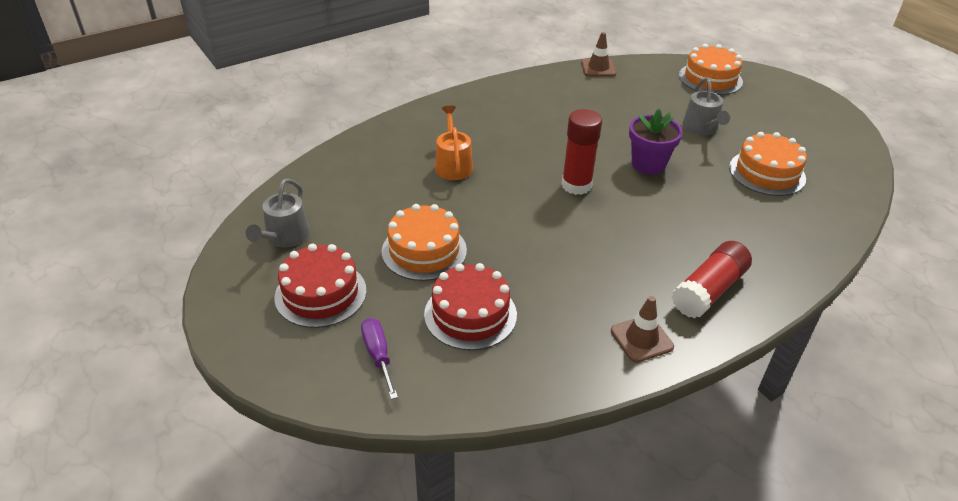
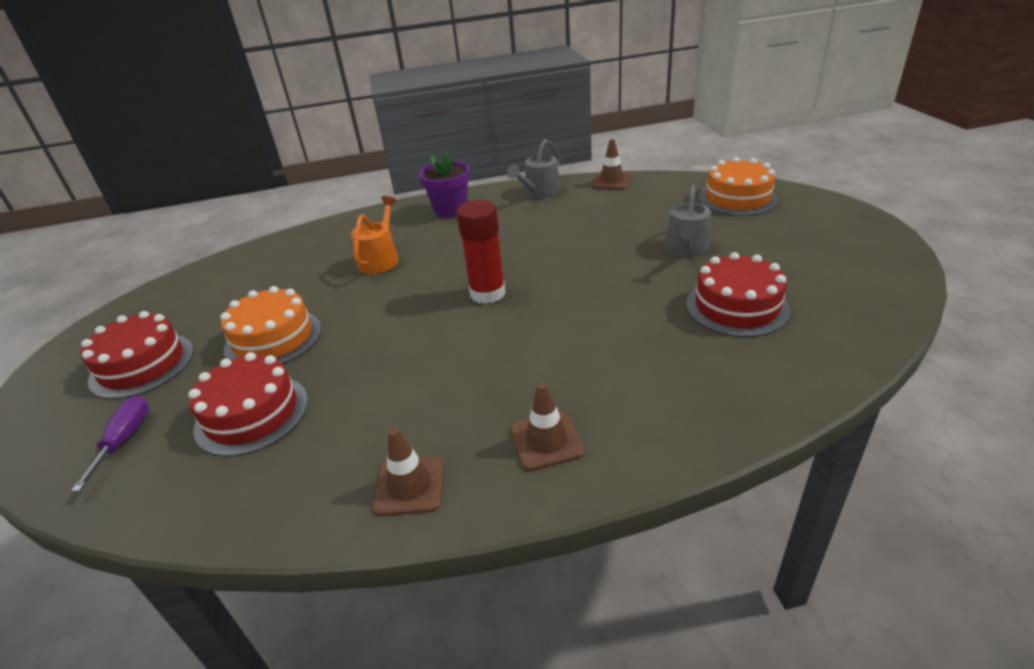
camera: 25 degrees right, 5 degrees down
grey watering can [246,178,310,247] -> grey watering can moved to [507,139,560,198]
purple flower pot [629,109,683,175] -> purple flower pot moved to [419,151,470,217]
red glue stick [672,241,752,319] -> brown traffic cone [510,382,585,471]
orange cake [729,132,807,196] -> red cake [686,252,790,337]

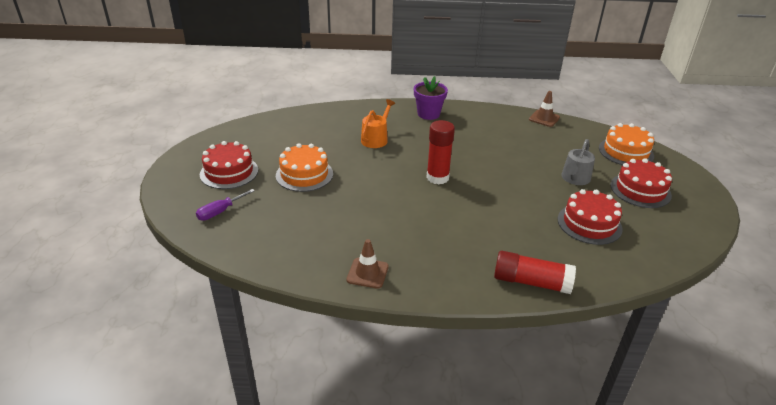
camera: 10 degrees right, 0 degrees up
purple screwdriver [71,396,149,492] -> purple screwdriver turned 150 degrees counterclockwise [196,189,255,220]
red cake [188,352,308,457] -> red cake moved to [611,158,672,208]
grey watering can [507,139,560,198] -> none
brown traffic cone [510,382,585,471] -> none
none -> red glue stick [494,251,576,294]

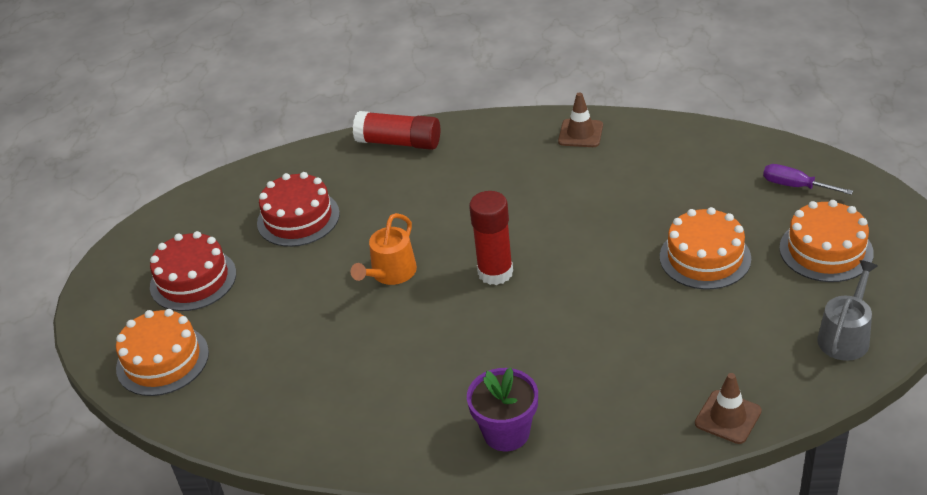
camera: 175 degrees left, 5 degrees up
purple screwdriver [196,189,255,220] -> purple screwdriver turned 105 degrees counterclockwise [763,164,853,195]
red cake [200,141,258,189] -> orange cake [779,200,874,282]
orange watering can [361,99,395,148] -> orange watering can moved to [351,213,417,285]
brown traffic cone [529,91,560,127] -> brown traffic cone moved to [695,373,762,444]
grey watering can [561,139,595,185] -> grey watering can moved to [817,260,878,361]

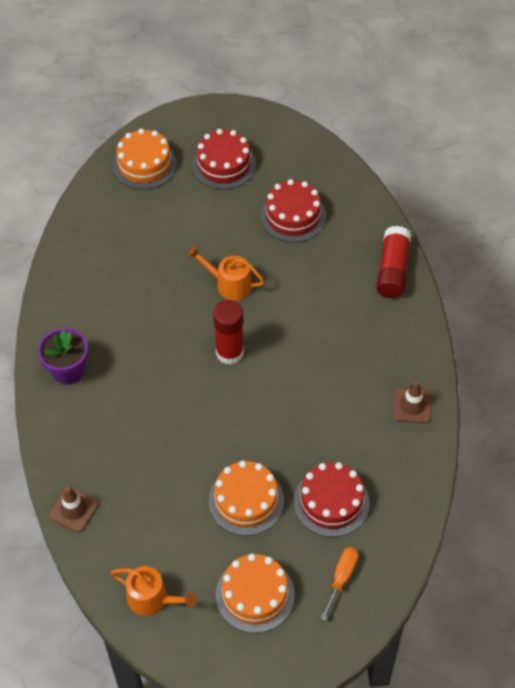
camera: 80 degrees right, 15 degrees up
purple screwdriver [763,164,853,195] -> orange screwdriver [320,547,359,621]
grey watering can [817,260,878,361] -> orange watering can [111,566,197,616]
none -> red cake [294,462,370,537]

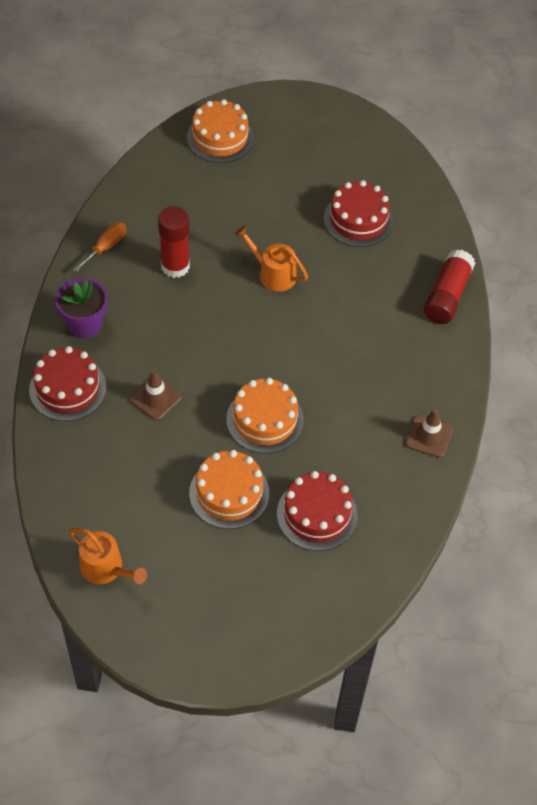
camera: 10 degrees right, 0 degrees up
brown traffic cone [49,487,99,532] -> brown traffic cone moved to [130,370,182,421]
red cake [192,129,256,190] -> red cake moved to [29,346,106,421]
red glue stick [213,300,244,365] -> red glue stick moved to [158,206,190,278]
orange cake [216,554,295,633] -> orange cake moved to [226,378,304,453]
orange screwdriver [320,547,359,621] -> orange screwdriver moved to [73,222,126,272]

